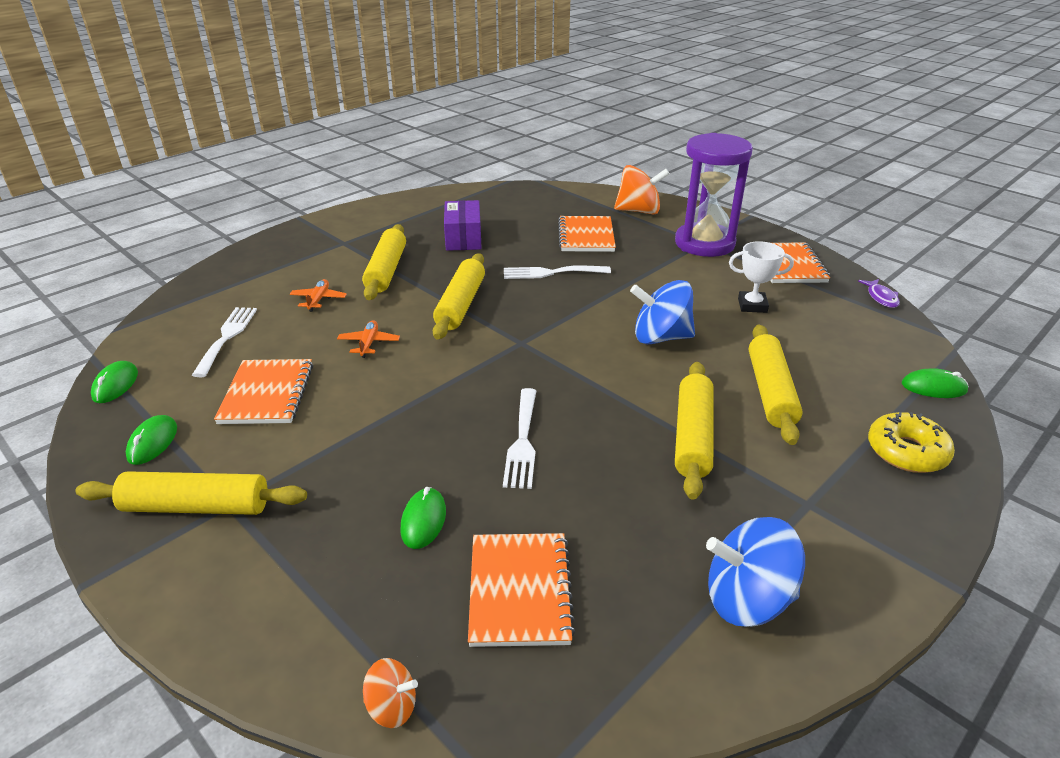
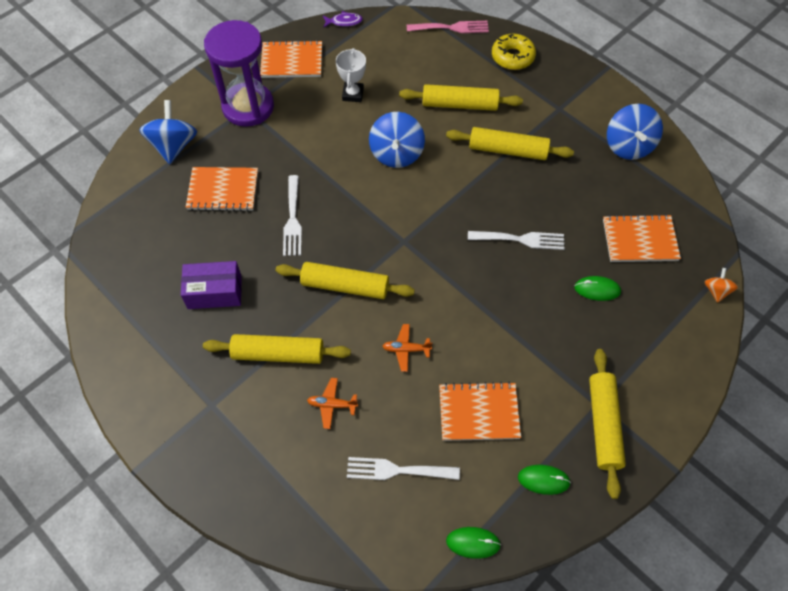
camera: 90 degrees left, 25 degrees up
orange spinning top [614,165,670,215] -> blue spinning top [139,100,197,164]
green mouse [902,368,969,398] -> pink fork [407,21,489,33]

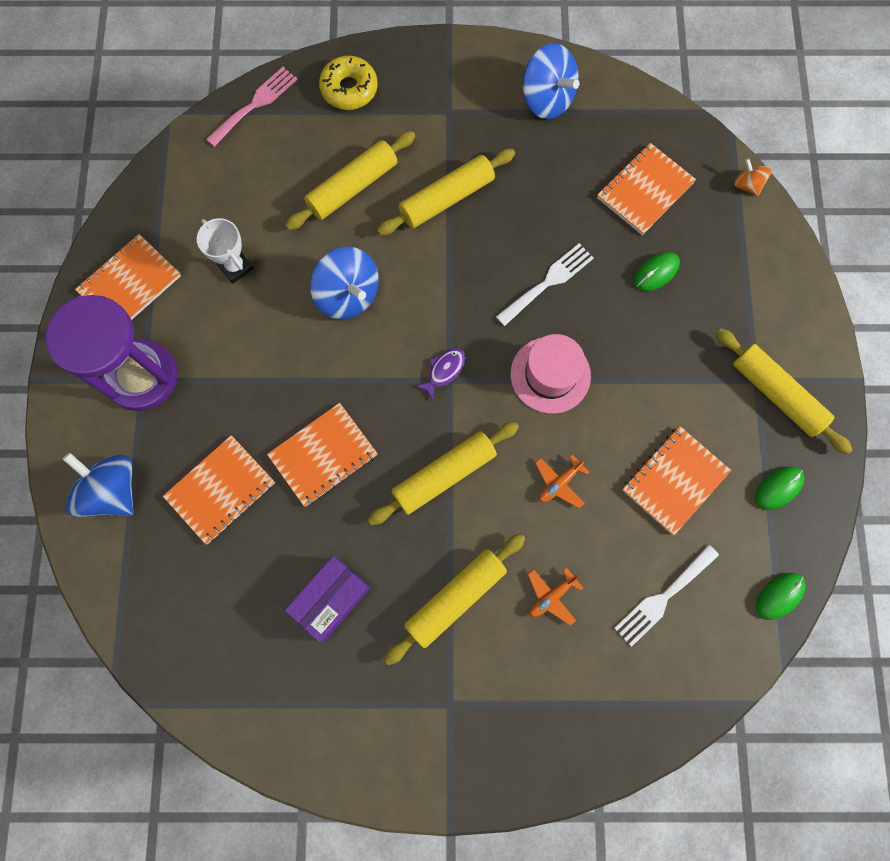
camera: 45 degrees left, 15 degrees up
white fork [283,175,302,256] -> orange notebook [267,403,378,507]
purple fish [323,11,363,28] -> purple fish moved to [415,349,465,401]
none -> pink hat [511,334,591,414]

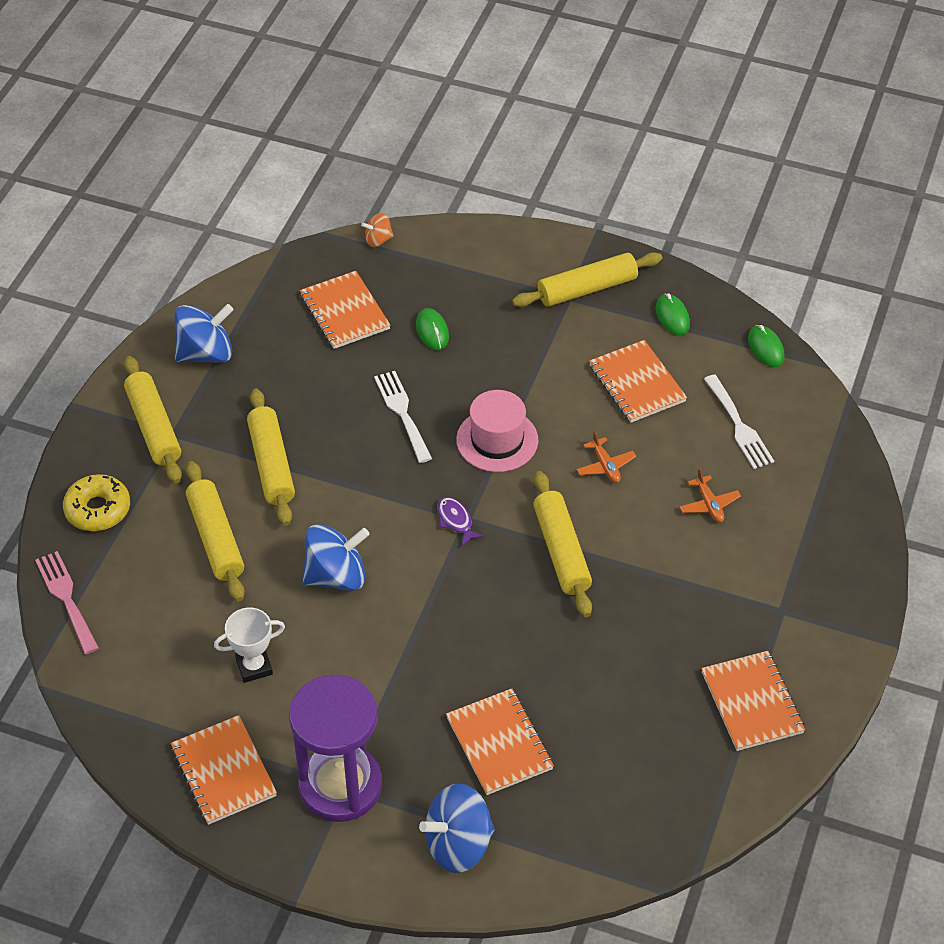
camera: 70 degrees left, 25 degrees down
orange notebook [267,403,378,507] -> orange notebook moved to [701,651,805,751]
purple box [285,556,371,642] -> none
yellow rolling pin [384,533,526,665] -> yellow rolling pin moved to [124,356,182,483]

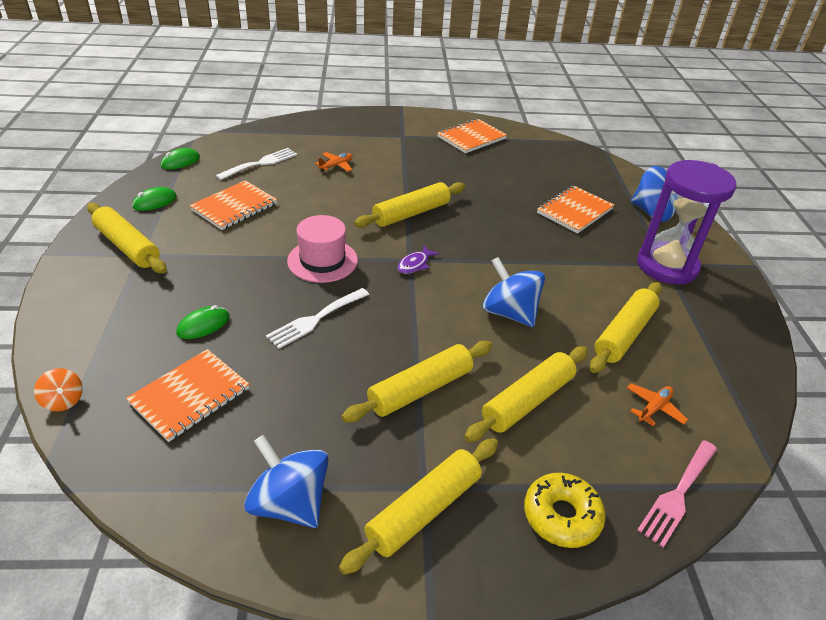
camera: 115 degrees left, 10 degrees down
orange notebook [171,715,277,825] -> none
white trophy [214,608,285,683] -> yellow rolling pin [590,282,662,373]
orange plane [577,431,636,483] -> orange plane moved to [627,383,688,426]

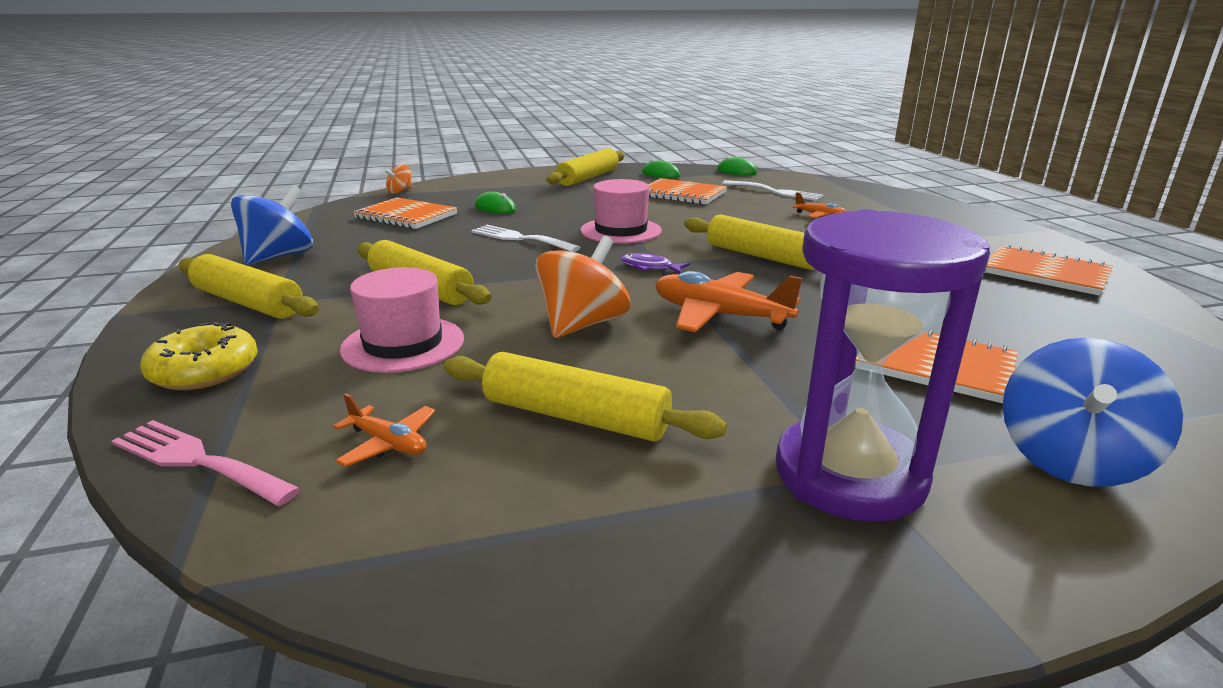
camera: 80 degrees right, 15 degrees down
yellow rolling pin [464,346,588,442] -> pink hat [340,267,464,373]
blue spinning top [482,257,545,327] -> orange spinning top [535,236,631,338]
none -> orange plane [655,271,802,333]

